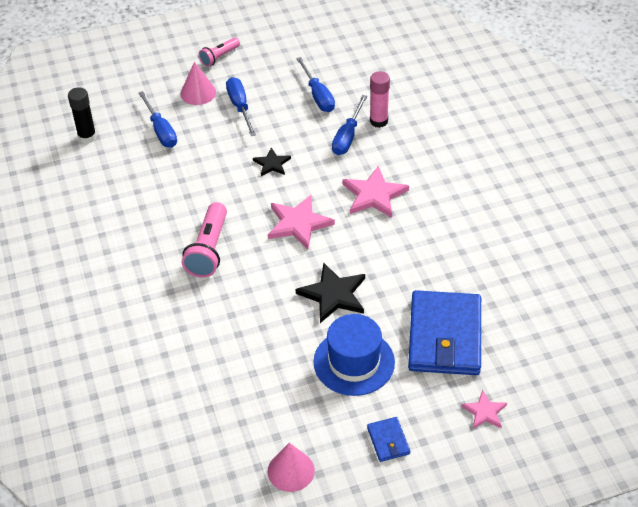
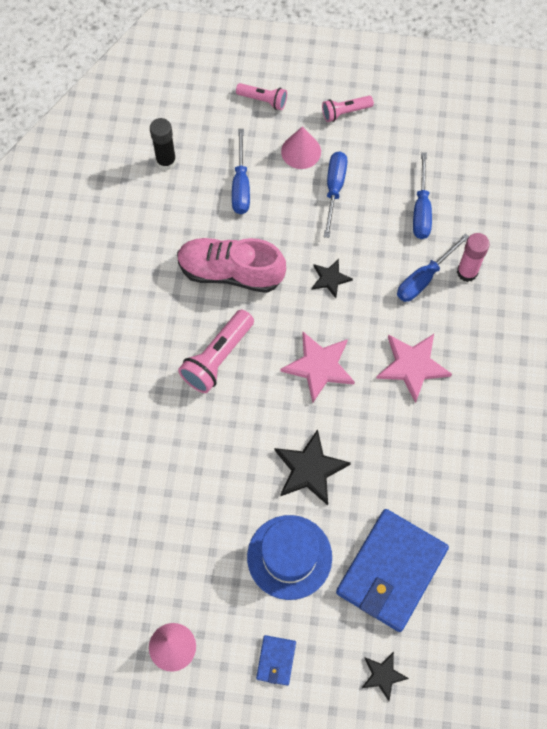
camera: 25 degrees right, 20 degrees up
pink star [461,390,507,429] -> black star [362,652,409,701]
none -> pink shoe [177,238,286,293]
none -> pink flashlight [236,83,287,110]

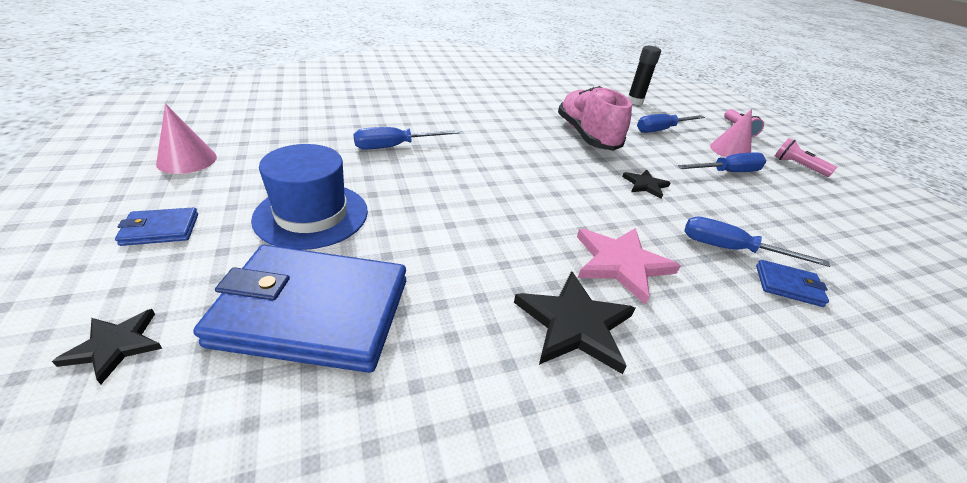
camera: 60 degrees right, 30 degrees down
pink flashlight [178,310,254,393] -> none
black star [275,429,351,505] -> black star moved to [514,271,635,374]
pink star [281,332,355,402] -> none
blue screwdriver [413,152,432,239] -> blue screwdriver moved to [353,127,460,150]
pink glue stick [457,233,490,282] -> blue wallet [756,260,829,307]

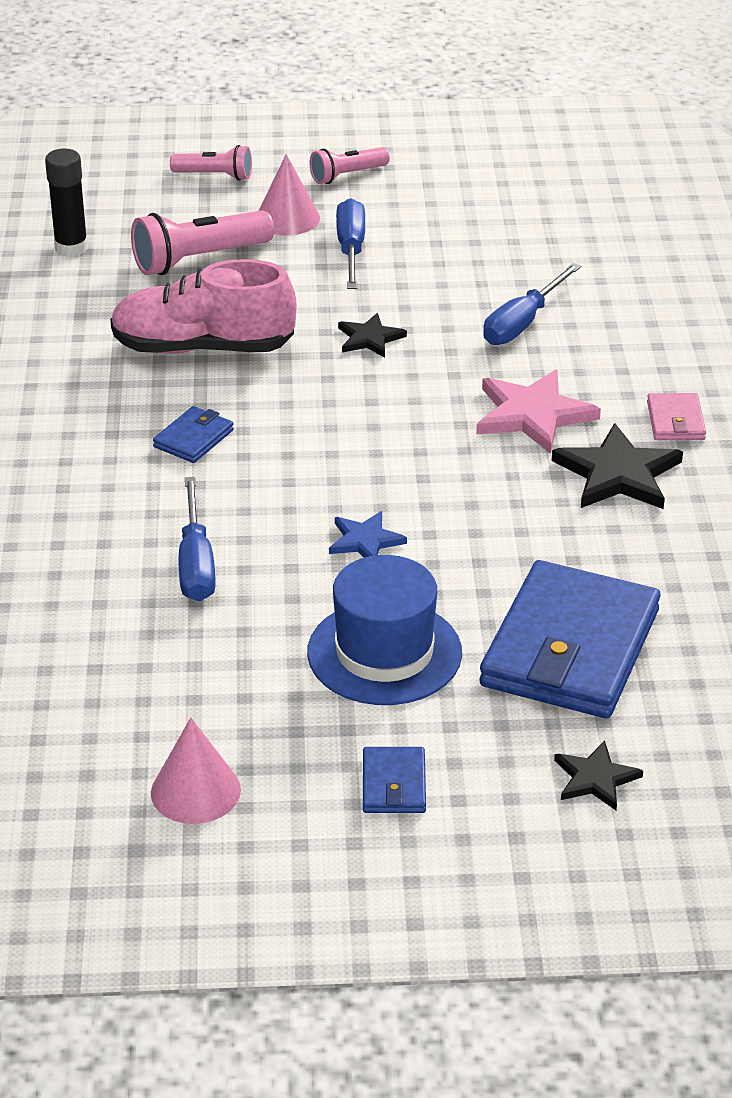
camera: 70 degrees left, 0 degrees up
blue screwdriver [637,114,705,133] -> pink flashlight [131,210,274,275]
blue wallet [756,260,829,307] -> blue wallet moved to [153,406,234,463]
none -> blue star [329,511,407,558]
none -> pink wallet [647,393,706,440]

